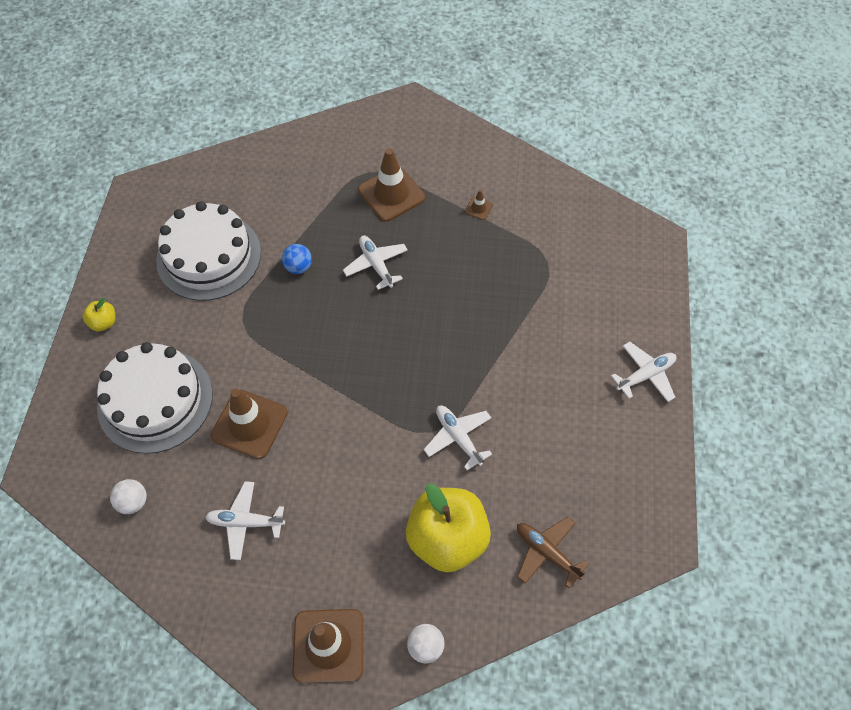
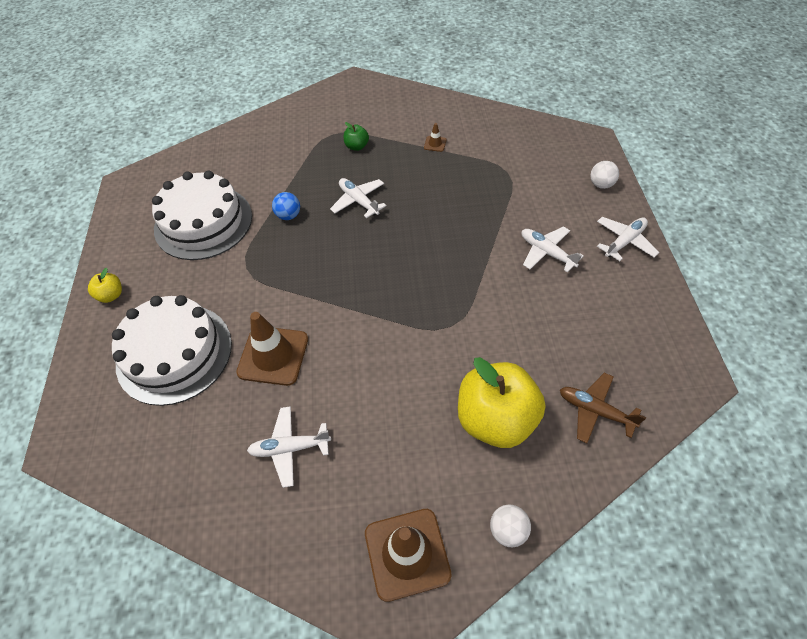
camera: 10 degrees left, 5 degrees down
white ball [110,479,147,514] -> white ball moved to [590,161,619,189]
brown traffic cone [358,148,425,222] -> green apple [344,122,369,151]
white plane [424,406,492,470] -> white plane moved to [522,226,584,272]

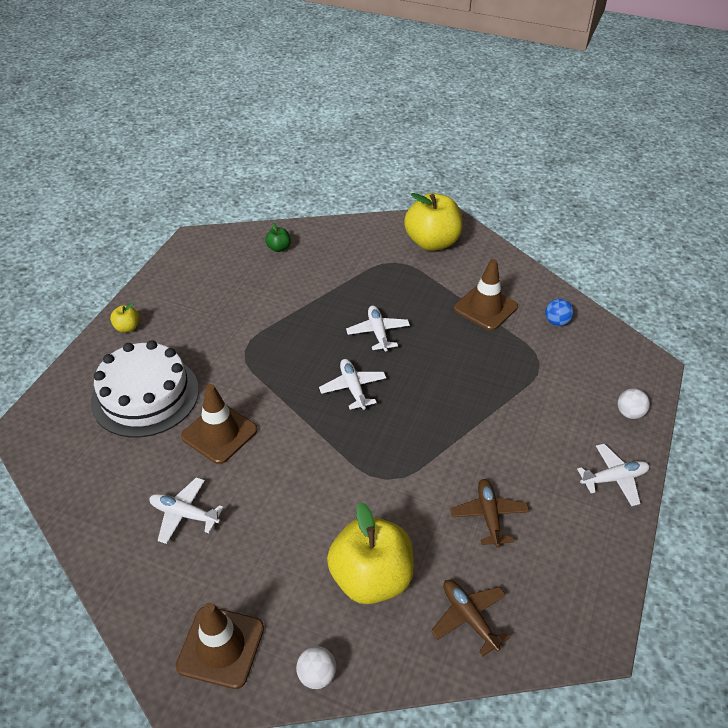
camera: 25 degrees right, 10 degrees down
white cake [152,171,252,260] -> none
blue ball [272,192,300,220] -> blue ball moved to [545,299,574,326]
green apple [344,122,369,151] -> green apple moved to [265,222,291,252]
brown traffic cone [424,123,447,152] -> brown traffic cone [454,259,518,331], size x2.31
white plane [522,226,584,272] -> white plane moved to [319,359,386,410]
none -> yellow apple [404,193,463,251]
none -> brown plane [450,479,530,548]

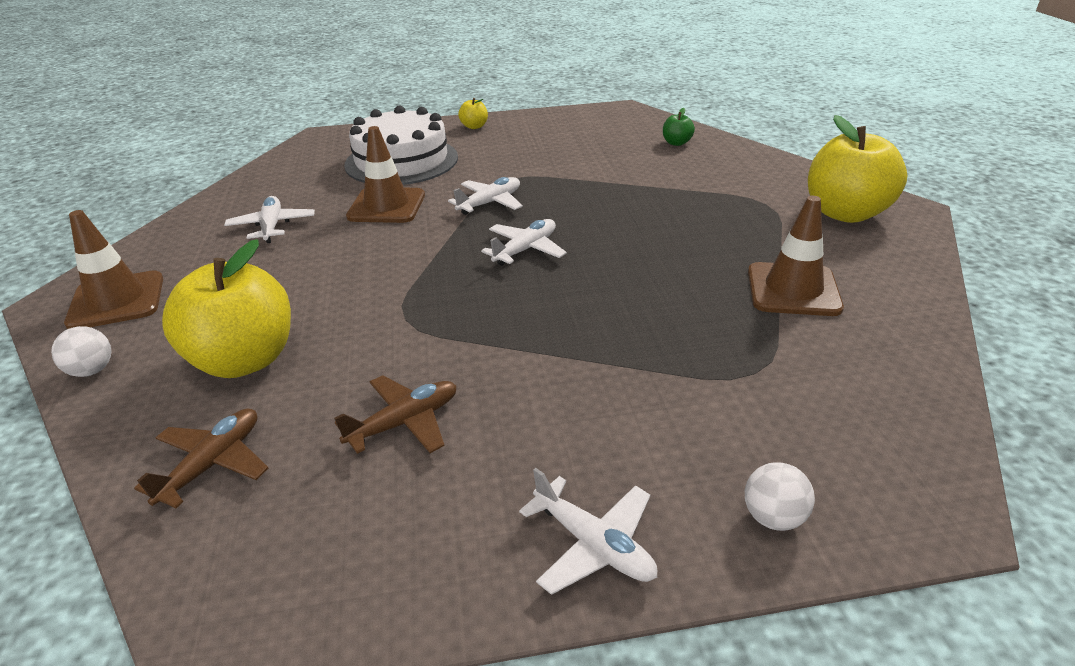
camera: 60 degrees right, 10 degrees down
white plane [346,306,410,351] -> white plane moved to [448,177,523,215]
blue ball [545,299,574,326] -> none

